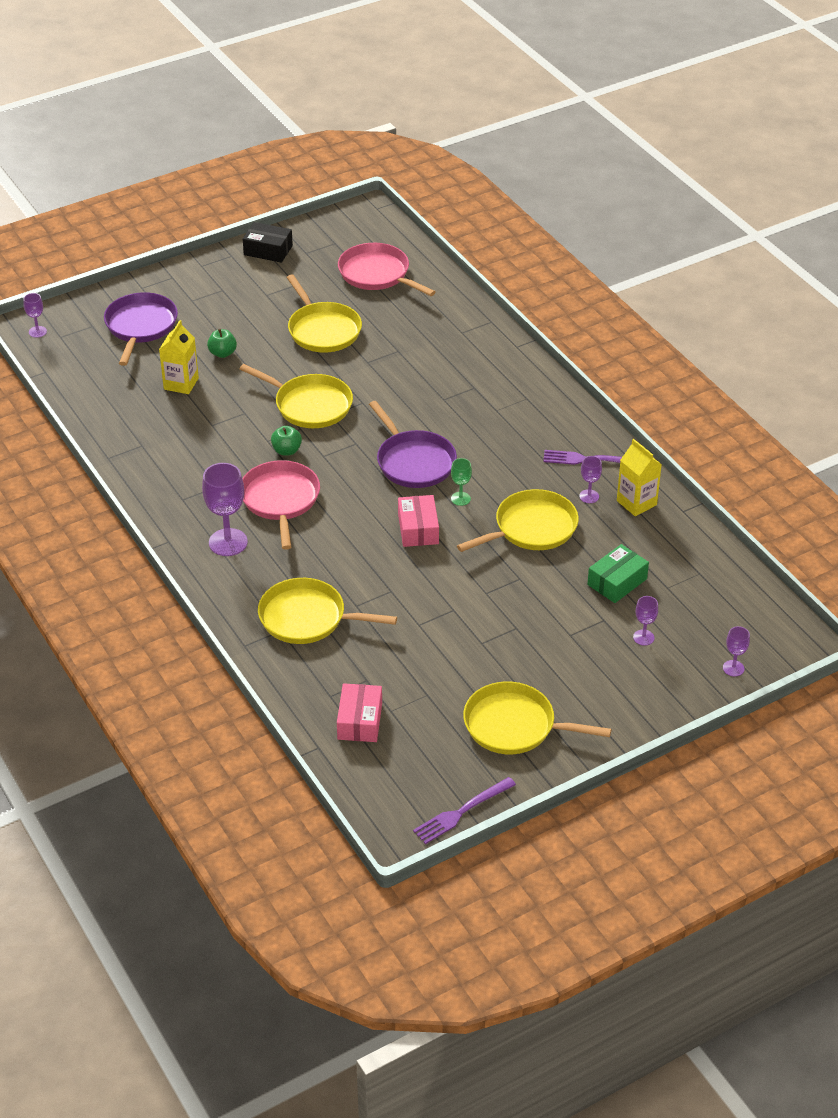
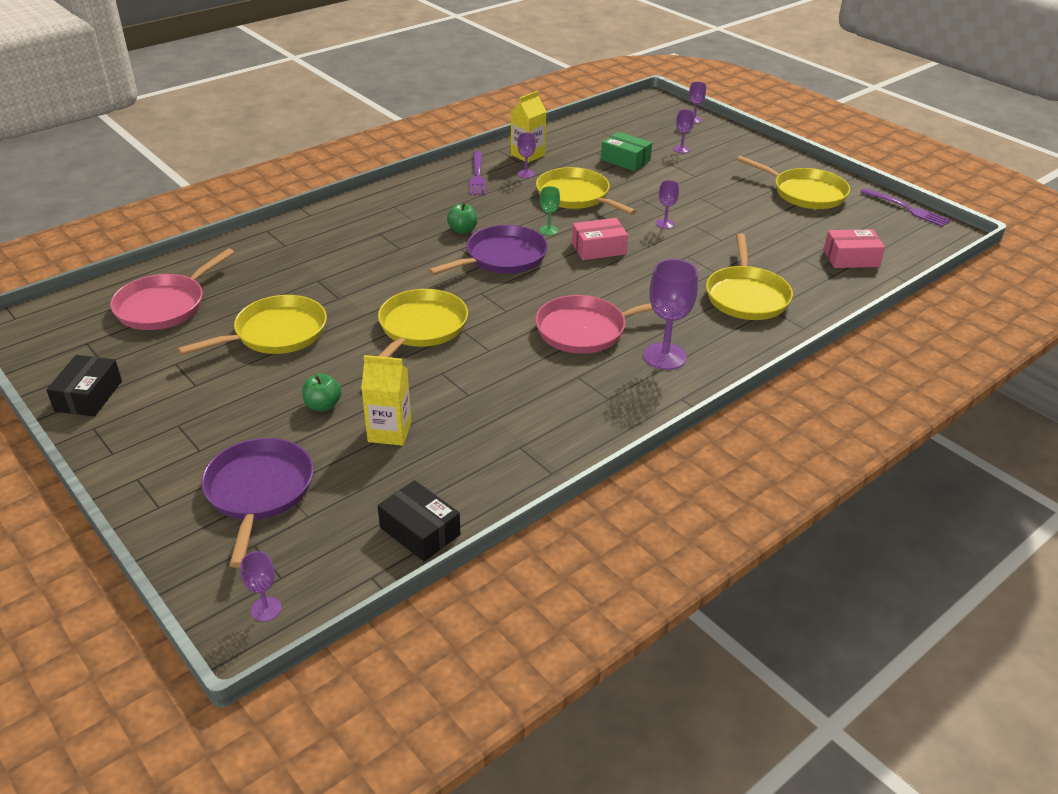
camera: 100 degrees left, 5 degrees down
purple pan [104,292,178,366] -> purple pan turned 90 degrees clockwise [201,438,313,568]
green apple [271,426,302,456] -> green apple moved to [447,203,477,234]
yellow pan [463,682,611,754] -> yellow pan turned 60 degrees counterclockwise [737,156,850,209]
none -> black box [378,480,460,562]
none -> purple goblet [656,180,679,229]

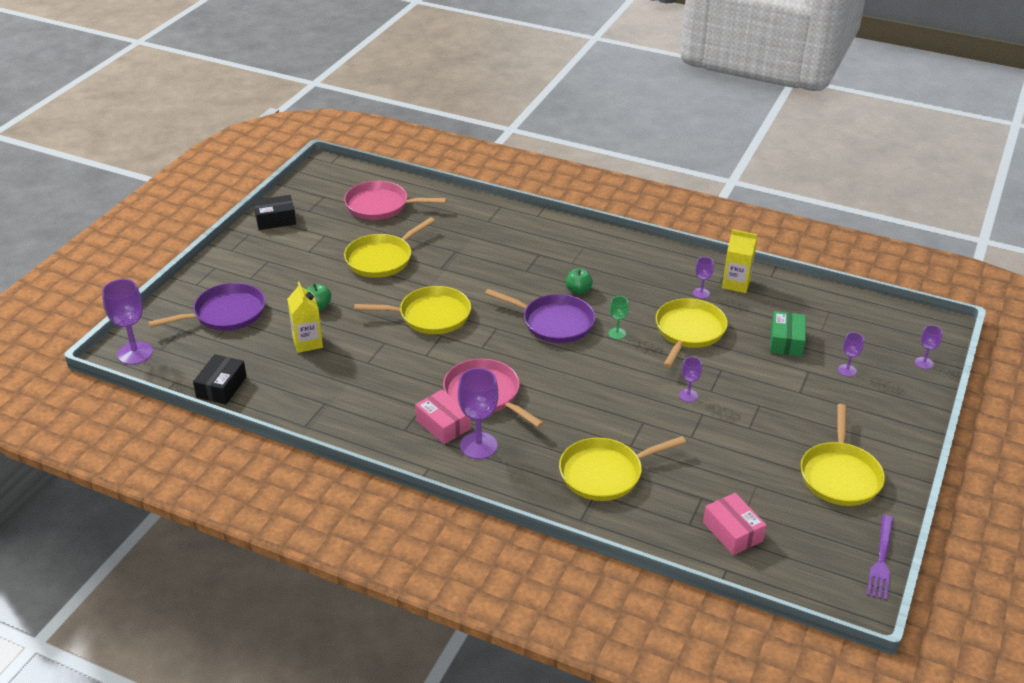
camera: 65 degrees right, 0 degrees up
yellow pan [178,295,327,355] -> yellow pan turned 105 degrees clockwise [344,217,435,278]
purple goblet [240,551,282,622] -> purple goblet [102,279,153,365], size x1.92
purple fork [470,151,486,195] -> none
pink box [572,218,628,260] -> pink box moved to [415,390,471,444]

